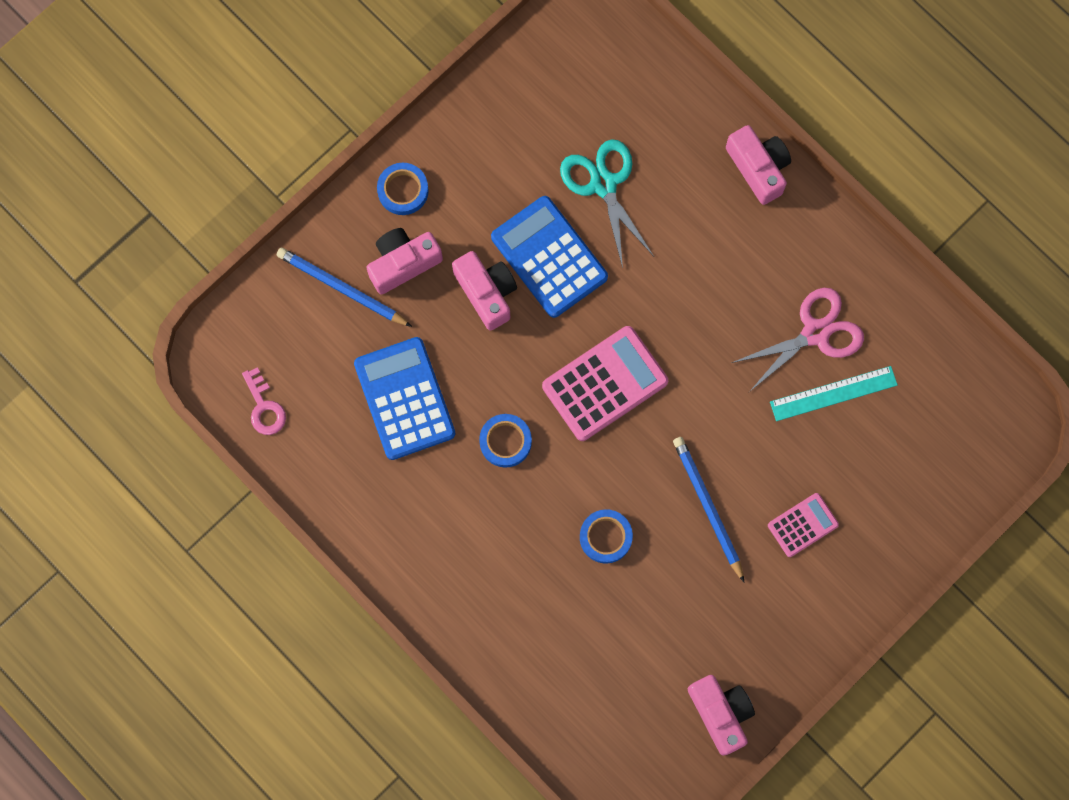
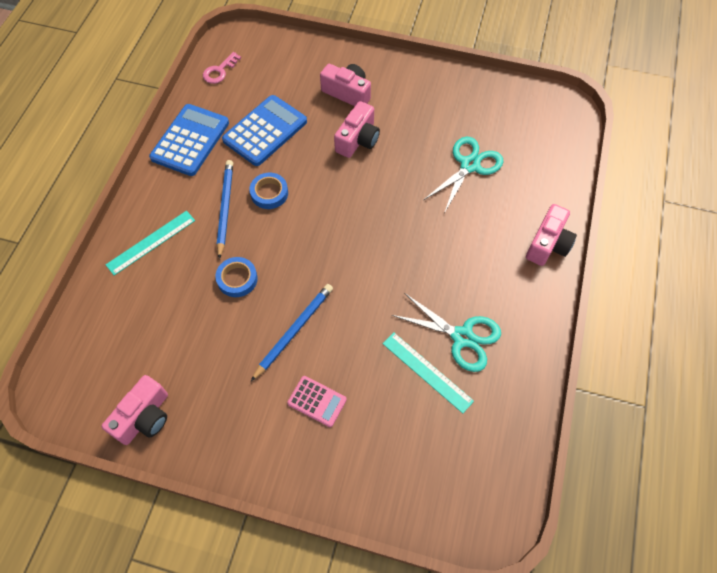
camera: 60 degrees right, 15 degrees down
blue pencil [277,248,412,327] -> blue pencil moved to [217,160,233,259]
blue tape [377,163,429,215] -> none
blue calculator [491,196,608,318] -> blue calculator moved to [149,104,229,176]
pink calculator [542,326,668,441] -> none
pink scissors [732,288,864,391] -> turquoise scissors [392,293,501,372]
none -> turquoise ruler [106,211,195,275]

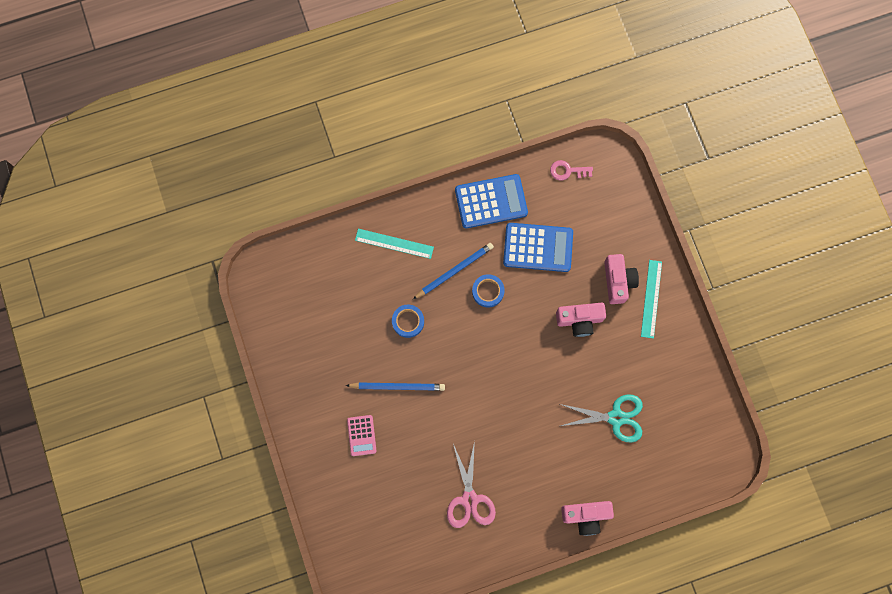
camera: 55 degrees right, 15 degrees up
pink camera [101,375,168,445] -> none
turquoise ruler [383,333,474,414] -> turquoise ruler moved to [641,260,662,339]
turquoise scissors [392,293,501,372] -> pink scissors [447,441,496,528]

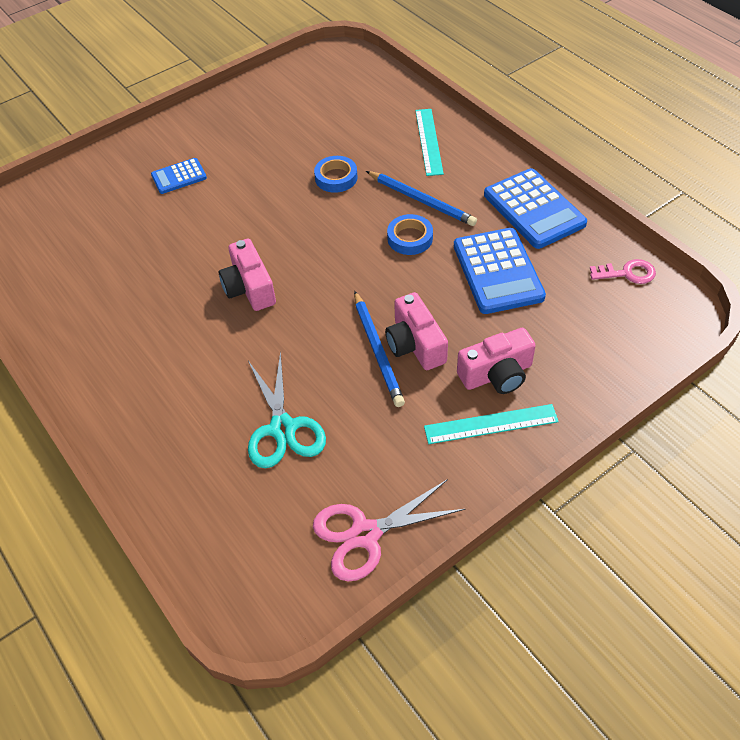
camera: 75 degrees right, 25 degrees down
blue pencil [346,382,445,391] -> blue pencil moved to [354,291,405,407]
pink calculator [347,415,377,456] -> blue calculator [151,158,207,194]
pink scissors [447,441,496,528] -> pink scissors moved to [313,479,465,581]
pink key [550,160,593,181] -> pink key turned 105 degrees clockwise [590,259,656,284]
pink camera [561,501,614,536] -> pink camera moved to [219,239,276,311]

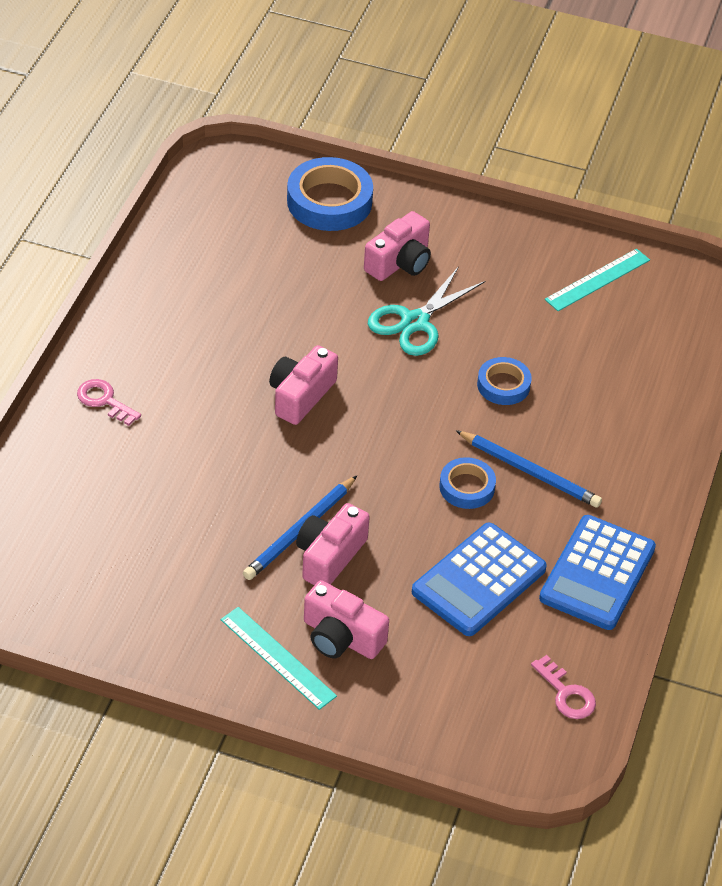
camera: 50 degrees right, 5 degrees down
blue calculator [151,158,207,194] -> pink camera [364,211,431,281]
turquoise scissors [248,351,326,468] -> turquoise scissors moved to [368,266,485,356]
pink scissors [313,479,465,581] -> none
blue pencil [366,171,477,226] -> blue pencil turned 60 degrees counterclockwise [456,430,602,508]
turquoise ruler [415,109,444,176] -> turquoise ruler moved to [545,249,650,311]
none -> pink key [77,379,141,426]
none -> blue tape [287,157,373,231]

